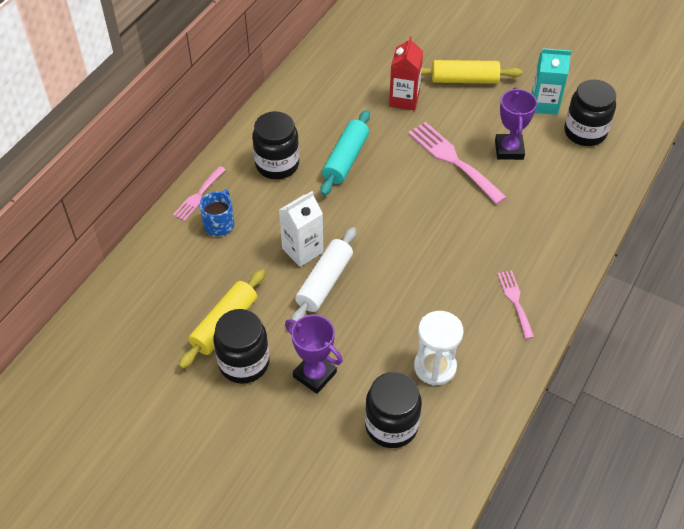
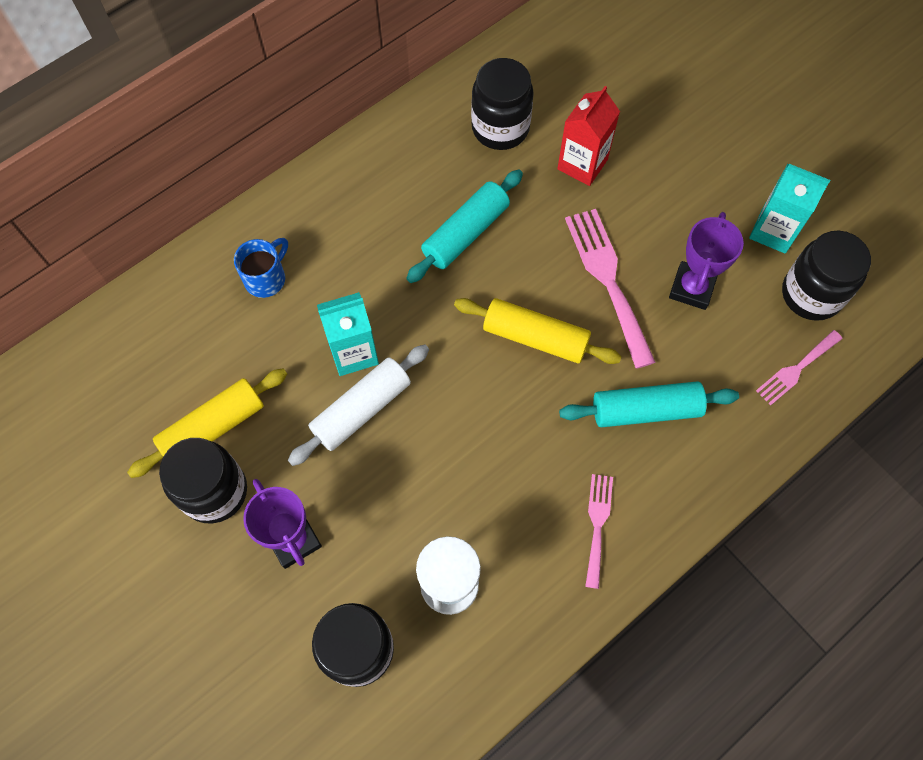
camera: 20 degrees right, 15 degrees up
pink fork [173,166,226,221] -> pink fork moved to [756,330,843,405]
black jar [252,111,299,179] -> black jar moved to [471,58,534,150]
white carton [279,191,324,267] -> turquoise carton [317,292,379,376]
yellow rolling pin [421,60,522,84] -> yellow rolling pin moved to [454,298,622,364]
none -> turquoise rolling pin [559,382,739,427]

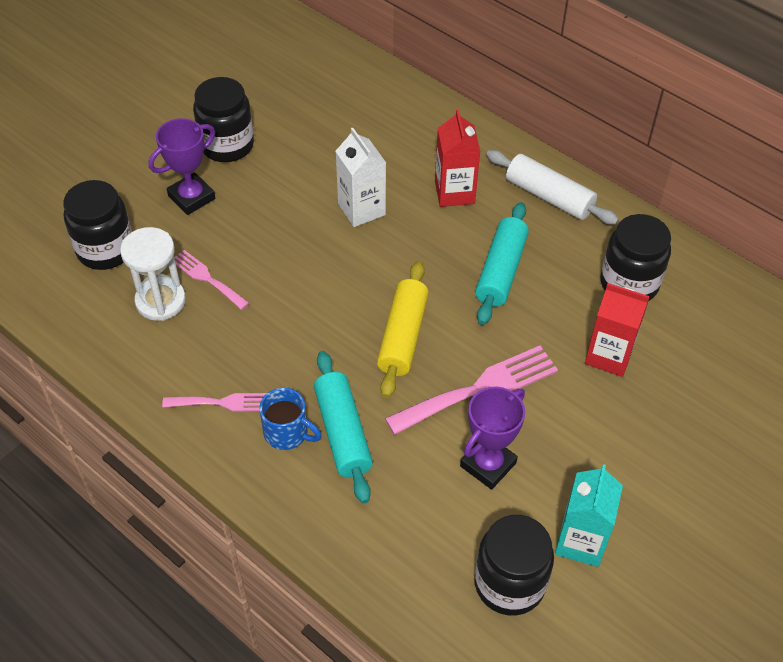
camera: 80 degrees right, 15 degrees down
yellow rolling pin [127,368,287,478] -> none
blue mug [234,238,288,298] -> blue mug moved to [259,388,322,450]
white rolling pin [288,344,429,466] -> white rolling pin moved to [486,150,619,225]
turquoise carton [317,292,379,376] -> white carton [336,128,386,227]
turquoise rolling pin [406,169,523,283] -> turquoise rolling pin turned 75 degrees clockwise [475,202,529,325]
purple trophy [669,212,744,310] -> purple trophy turned 60 degrees counterclockwise [460,387,525,490]
pink fork [756,330,843,405] -> pink fork moved to [174,250,249,310]
none -> red carton [435,110,481,207]

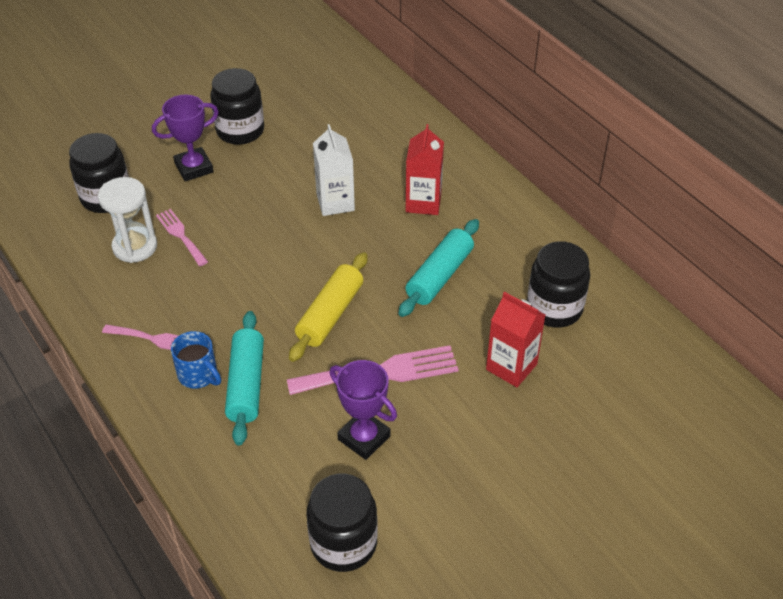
camera: 15 degrees right, 5 degrees down
purple trophy [460,387,525,490] -> purple trophy turned 75 degrees clockwise [330,360,397,460]
white rolling pin [486,150,619,225] -> none
turquoise carton [555,464,623,567] -> none

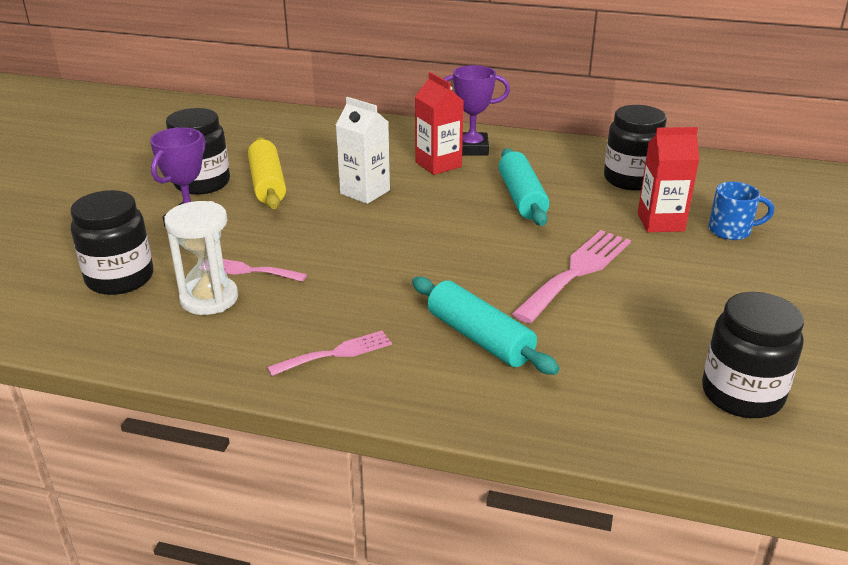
camera: 40 degrees left, 15 degrees down
blue mug [171,331,221,389] -> blue mug moved to [708,182,774,240]
yellow rolling pin [289,252,368,362] -> yellow rolling pin moved to [248,137,286,209]
purple trophy [330,360,397,460] -> purple trophy moved to [444,65,510,155]

